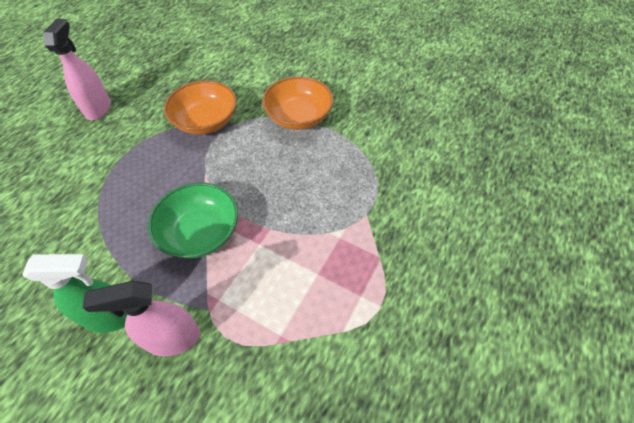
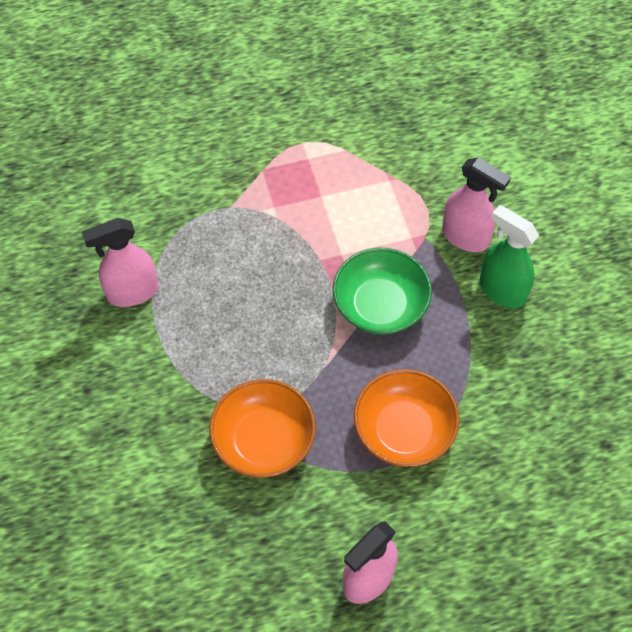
camera: 135 degrees left, 5 degrees up
orange bowl [262,76,334,130] -> orange bowl moved to [354,369,460,467]
none -> pink spray bottle [82,218,158,307]

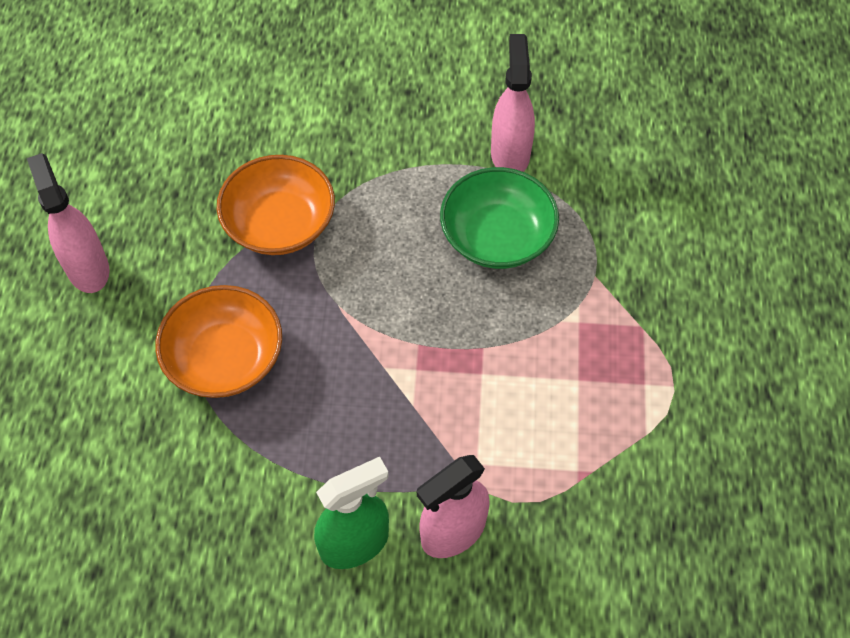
camera: 110 degrees right, 0 degrees up
green bowl [333,247,432,334] -> green bowl moved to [440,167,559,269]

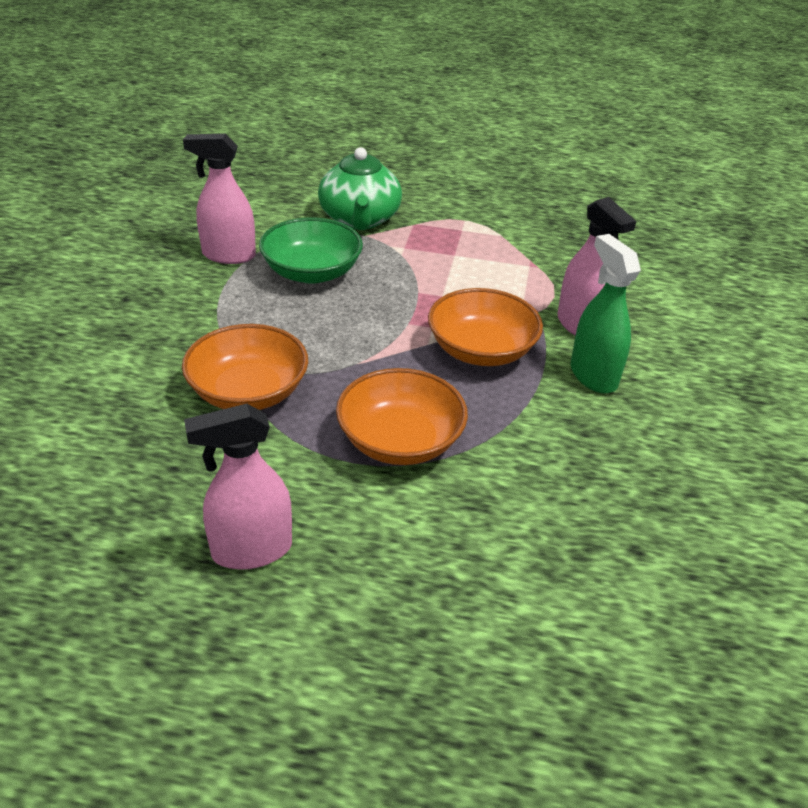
camera: 85 degrees left, 20 degrees down
none -> green teapot [318,147,402,230]
none -> orange bowl [428,288,543,366]

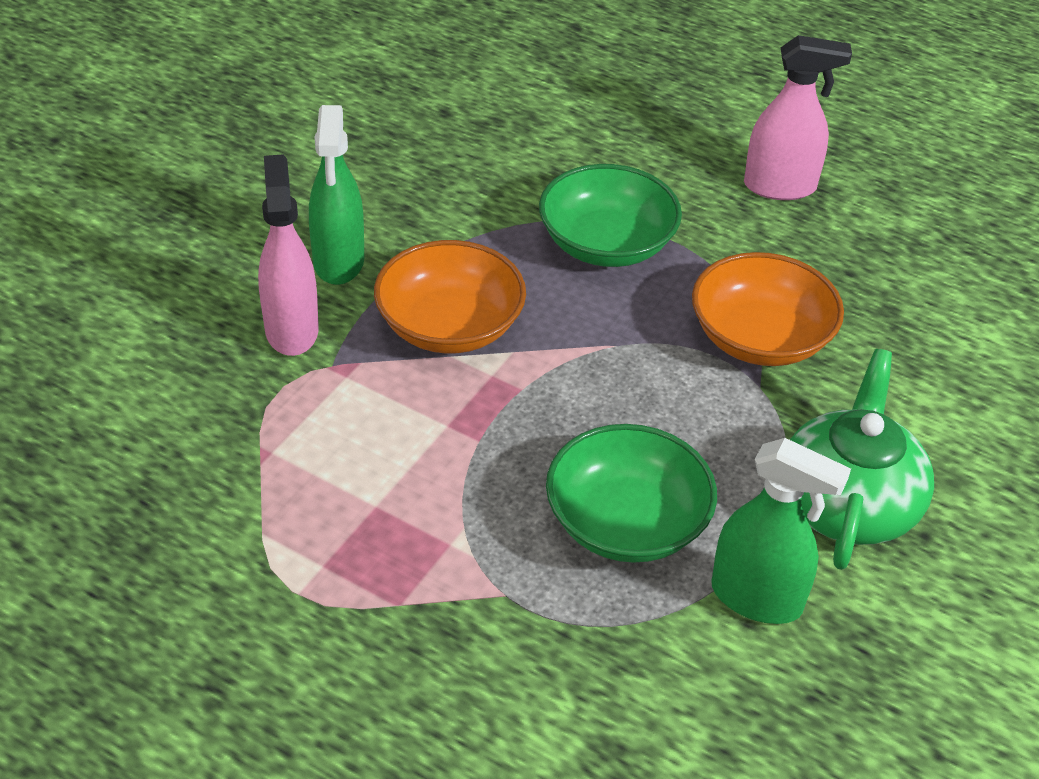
camera: 160 degrees left, 5 degrees up
pink spray bottle [183,134,256,264] -> green spray bottle [711,438,851,624]
green teapot [318,147,402,230] -> green teapot moved to [790,349,934,570]
orange bowl [336,368,468,465] -> green bowl [539,164,682,267]

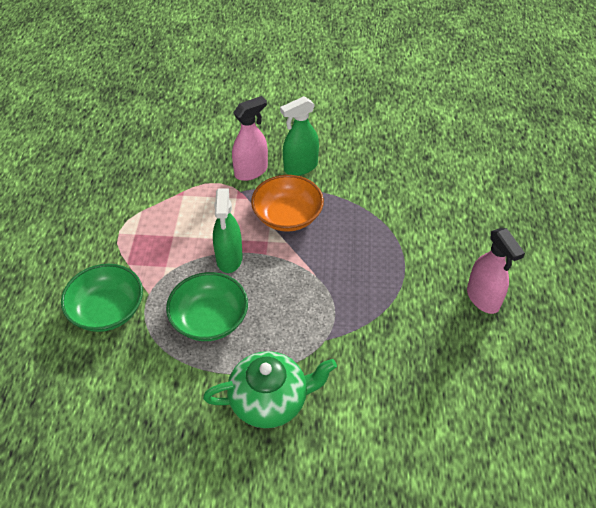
camera: 65 degrees right, 5 degrees up
green bowl [539,164,682,267] -> green bowl moved to [61,264,143,332]
orange bowl [692,252,844,366] -> none
green spray bottle [711,438,851,624] -> green spray bottle moved to [213,188,243,273]

